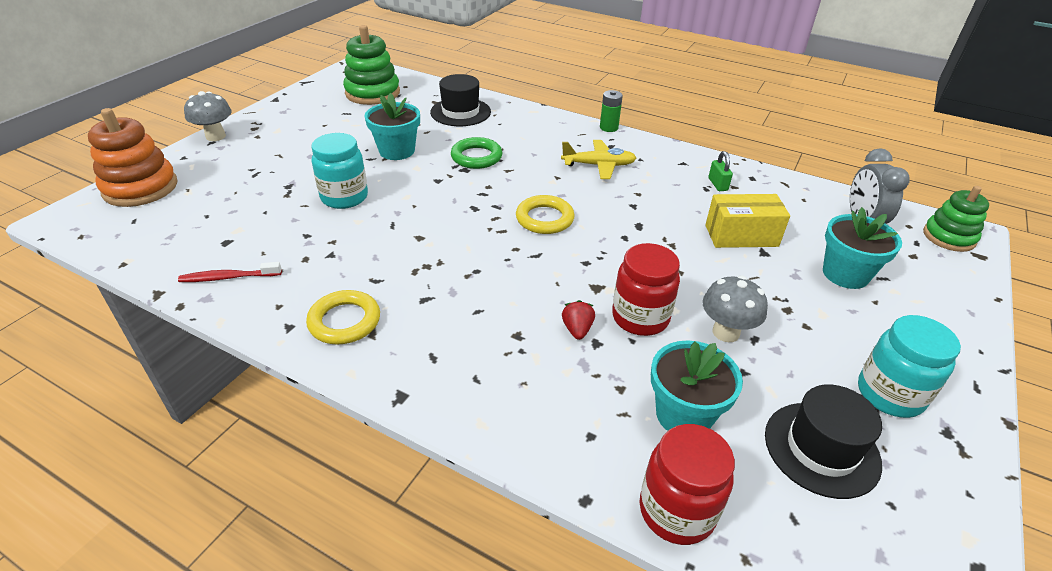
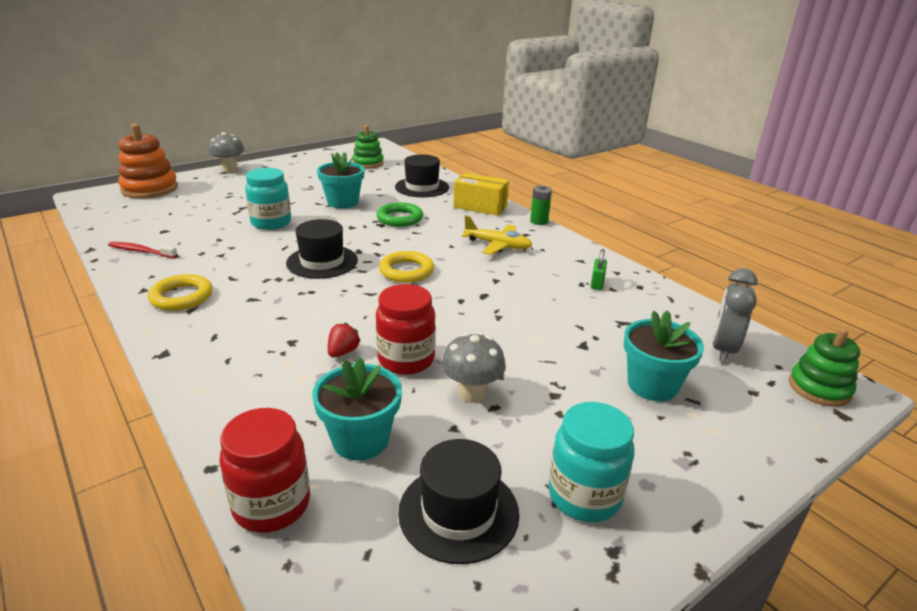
camera: 25 degrees right, 10 degrees down
green stacking toy [343,25,400,105] -> green stacking toy [353,125,384,168], size x0.67
yellow box [705,194,790,248] -> yellow box moved to [454,173,509,216]
none -> black hat [286,219,358,279]

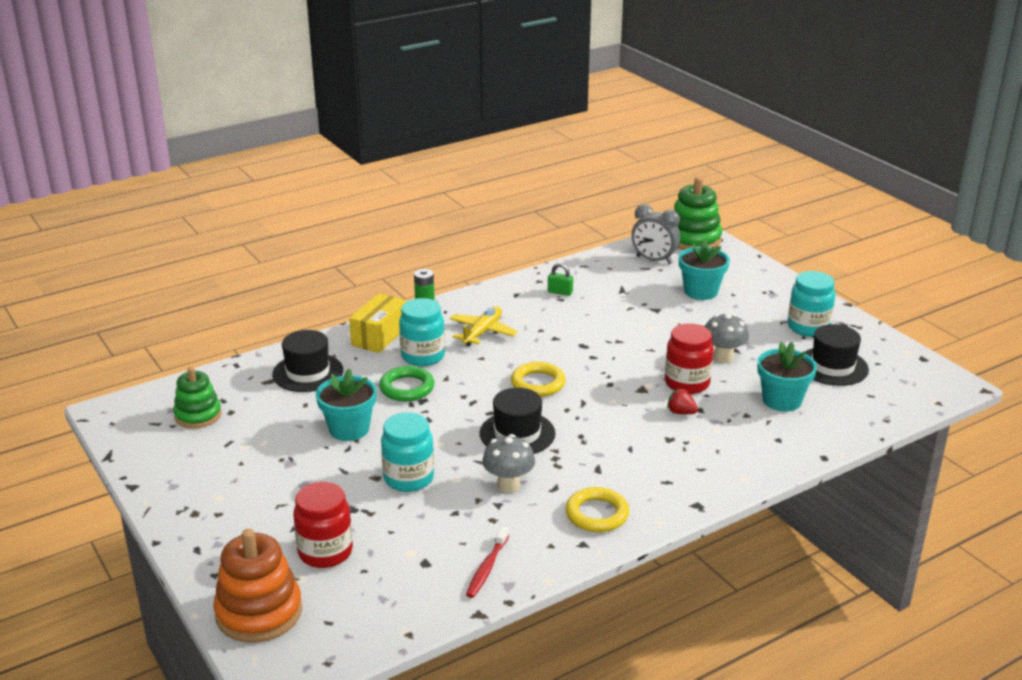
camera: 85 degrees left, 0 degrees up
grey mushroom [208,132,244,172] -> grey mushroom moved to [482,434,535,493]
red jar [219,408,310,533] -> red jar moved to [293,482,353,568]
green stacking toy [789,328,860,407] -> green stacking toy [674,177,722,250], size x1.50
none -> turquoise jar [399,298,445,366]

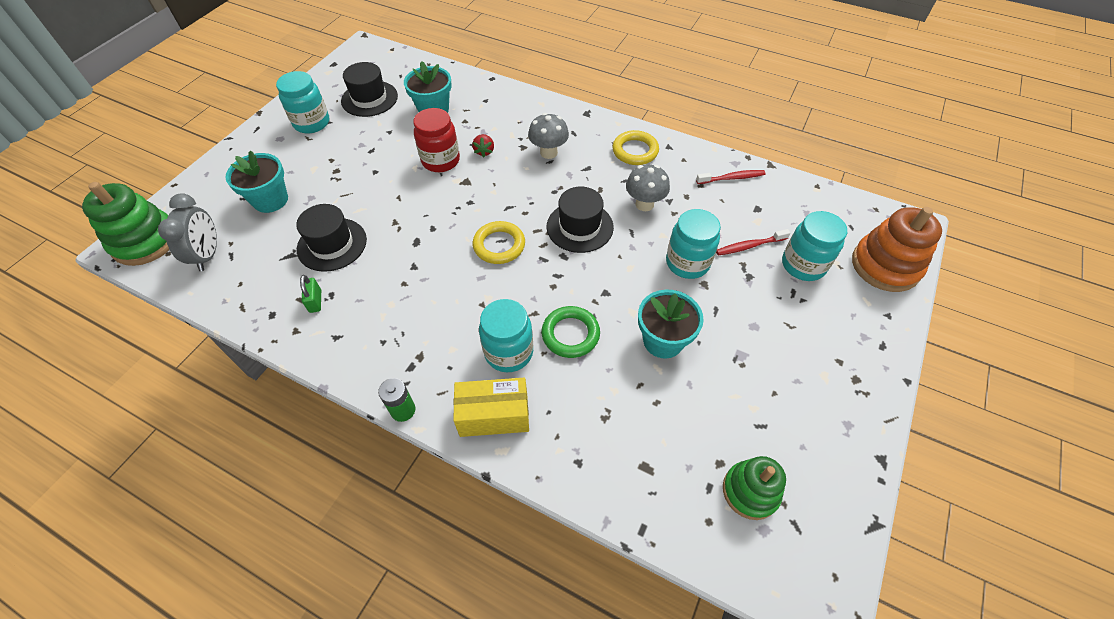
camera: 120 degrees left, 25 degrees up
black hat [272,330,343,392] -> black hat moved to [296,204,367,272]
red jar [293,482,353,568] -> turquoise jar [782,211,847,281]
yellow plane [450,306,518,346] -> none
grey mushroom [705,314,749,363] -> grey mushroom moved to [528,113,569,159]
none -> red toothbrush [716,229,791,255]

